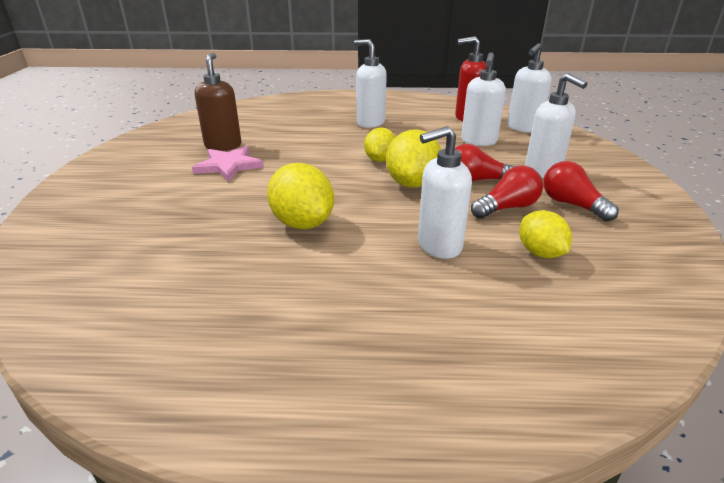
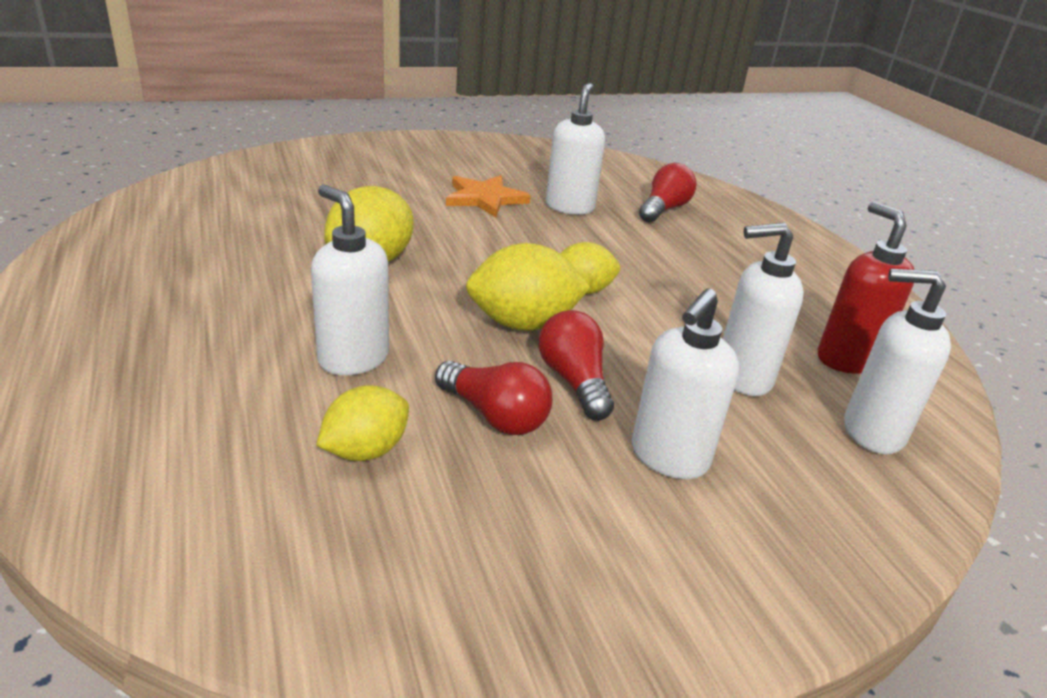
camera: 65 degrees right, 0 degrees up
pink star [192,146,264,182] -> orange star [446,175,531,218]
brown soap dispenser [195,53,241,151] -> none
white soap dispenser [354,39,387,128] -> white soap dispenser moved to [546,83,605,215]
red light bulb [543,161,619,222] -> red light bulb moved to [639,163,696,222]

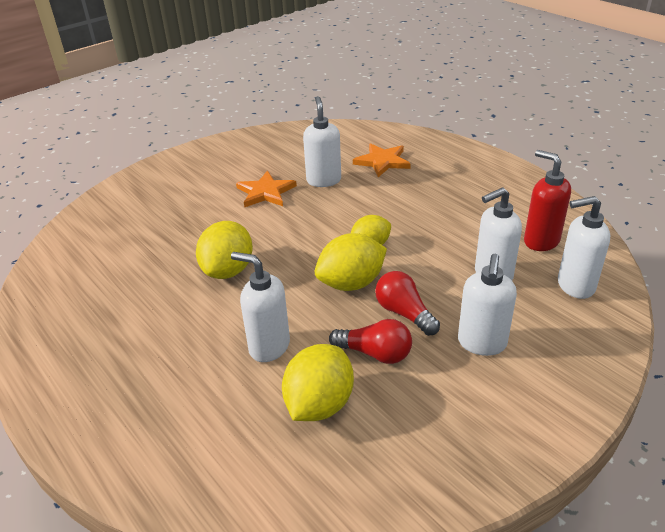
camera: 15 degrees left, 5 degrees up
yellow lemon [316,385,409,461] -> yellow lemon [282,344,354,421], size x1.52
red light bulb [639,163,696,222] -> orange star [353,143,411,177]

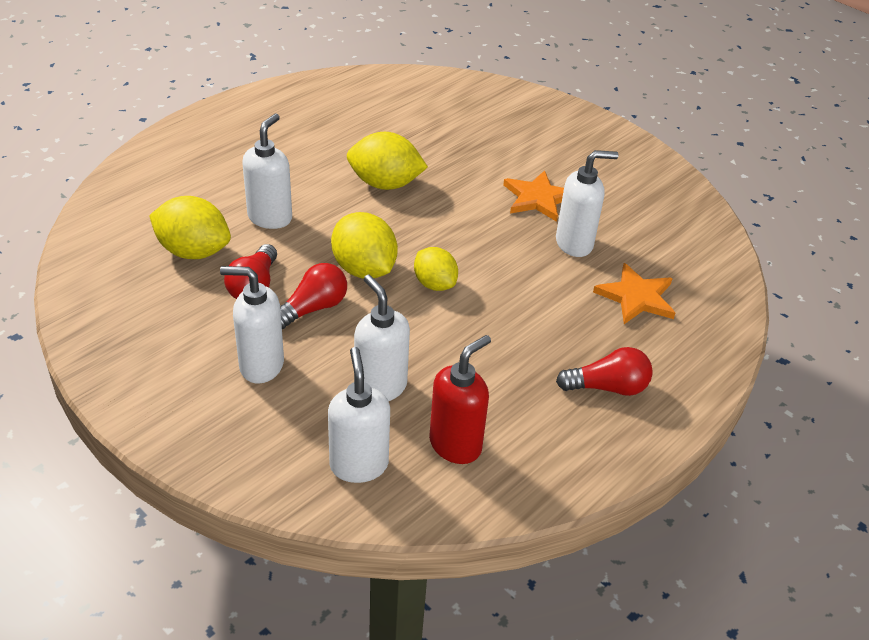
camera: 80 degrees right, 5 degrees up
none -> red light bulb [556,347,653,396]

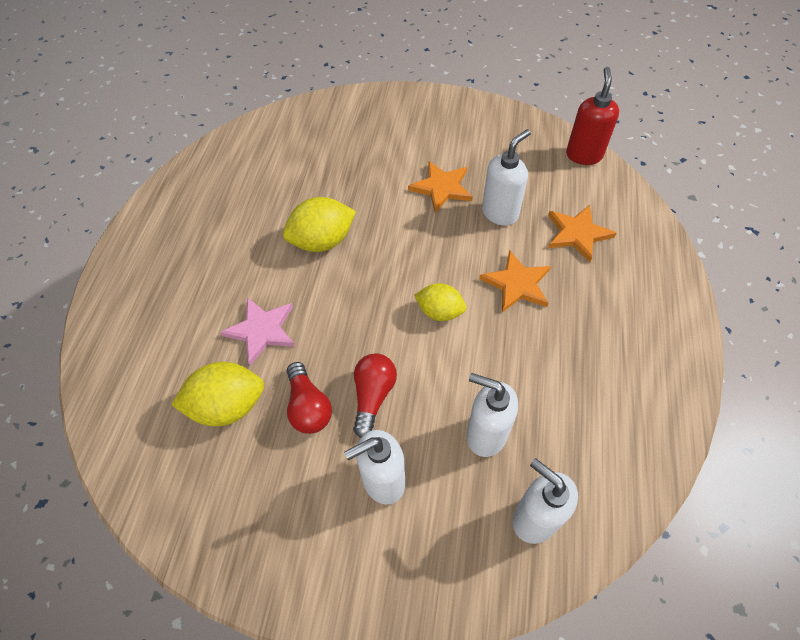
camera: 30 degrees left, 15 degrees up
white soap dispenser [242,113,292,229] -> pink star [220,298,295,366]
yellow lemon [331,212,398,279] -> none
red soap dispenser [429,335,491,464] -> red soap dispenser moved to [566,67,619,165]
red light bulb [556,347,653,396] -> none
none -> orange star [479,250,551,313]

